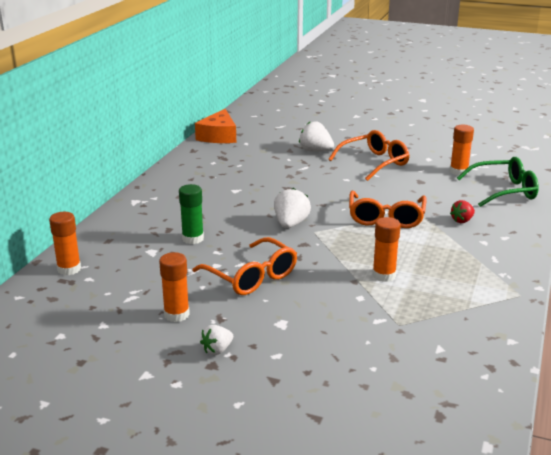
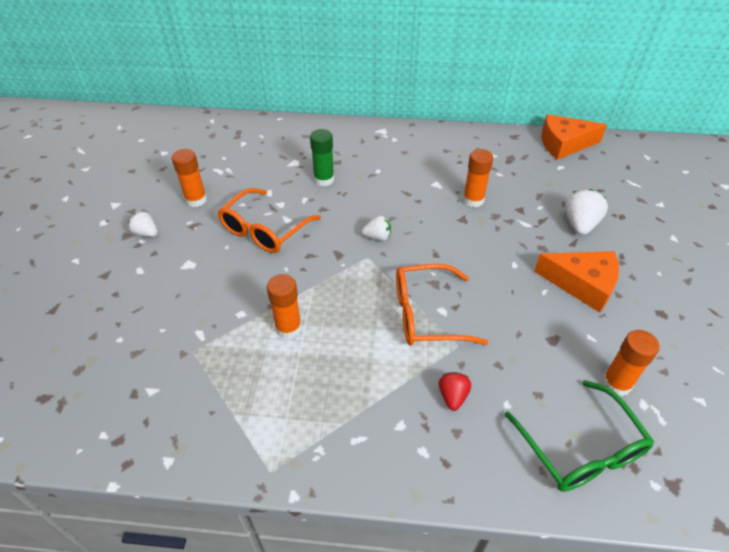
camera: 75 degrees right, 20 degrees up
orange glue stick [49,212,81,275] -> orange glue stick moved to [463,149,493,207]
white strawberry [274,188,311,228] -> white strawberry [362,216,391,241], size x0.62
orange glasses [328,130,409,181] -> orange cheese [534,251,619,313]
red strawberry [450,200,475,223] -> red strawberry turned 60 degrees clockwise [439,372,471,411]

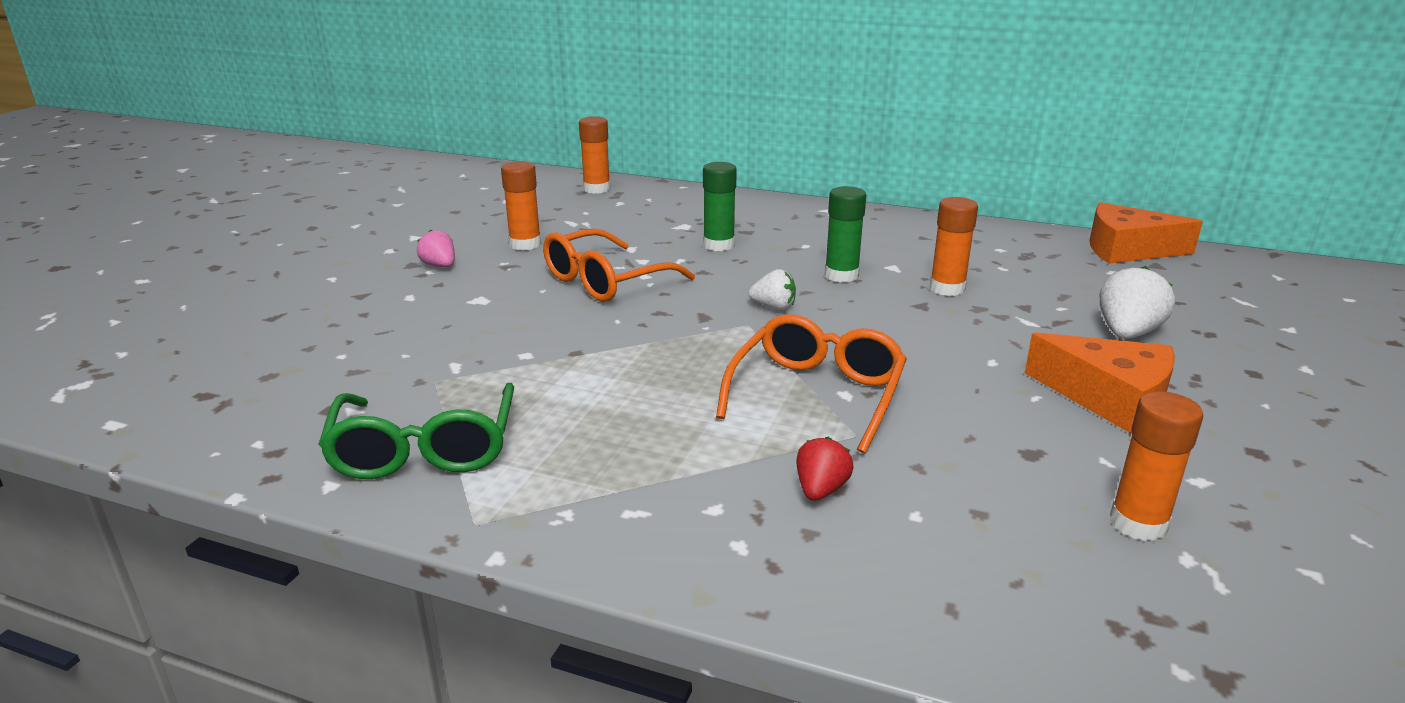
camera: 15 degrees right, 20 degrees down
white strawberry [128,212,158,237] -> pink strawberry [417,230,455,267]
orange glue stick [267,274,302,339] -> orange glue stick moved to [579,116,610,194]
orange glasses [396,264,488,346] -> orange glasses turned 105 degrees clockwise [716,314,907,453]
green glasses [505,380,654,492] -> green glasses moved to [318,383,514,479]
none -> green glue stick [824,186,866,283]

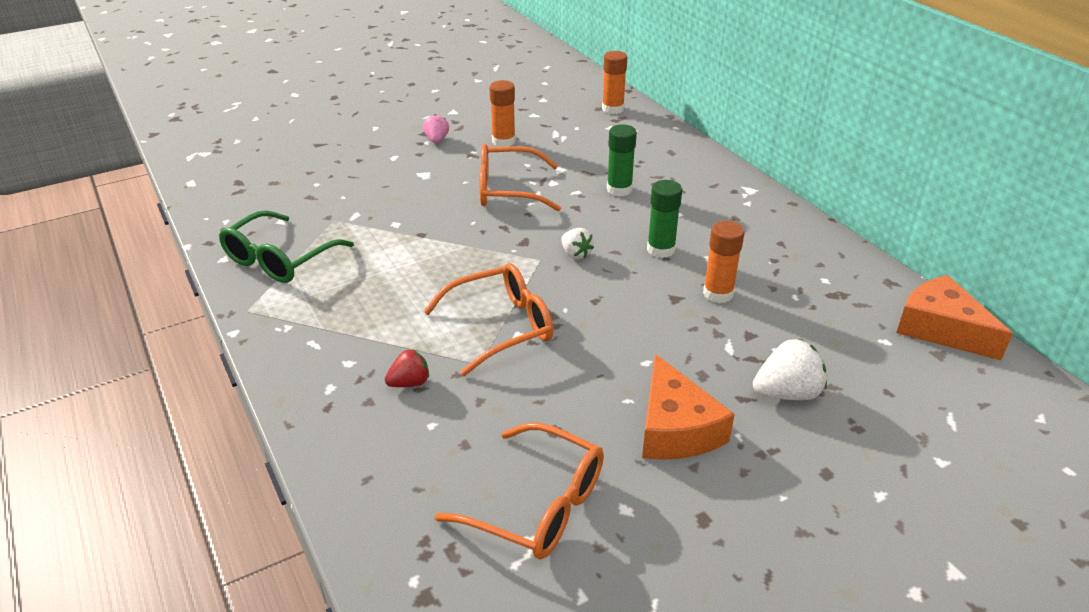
camera: 40 degrees right, 10 degrees up
orange glue stick [1110,391,1203,541] -> orange glasses [435,423,604,559]

